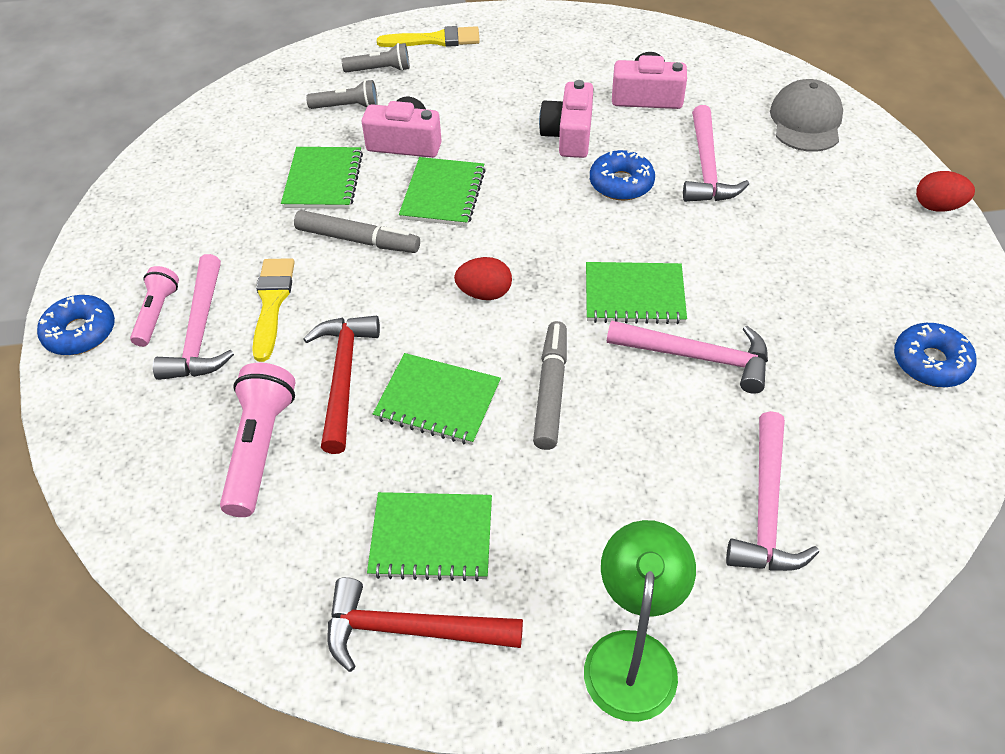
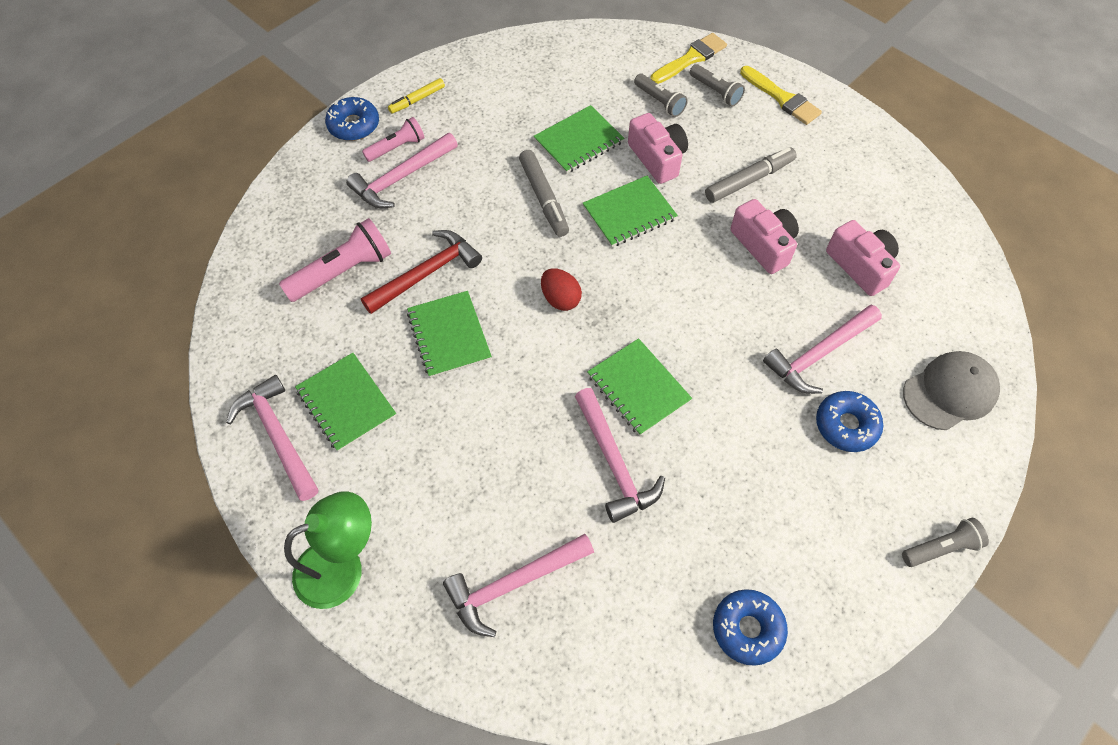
camera: 50 degrees right, 10 degrees up
yellow brush [252,258,295,362] -> yellow brush moved to [650,33,727,84]
red hammer [328,577,523,672] -> pink hammer [226,375,318,501]
grey marker [533,321,567,450] -> grey marker moved to [705,147,797,203]
pink camera [539,80,594,158] -> pink camera turned 90 degrees clockwise [730,199,799,274]
blue donut [590,150,655,200] -> blue donut moved to [816,391,883,452]
red egg [916,171,975,212] -> grey flashlight [902,518,989,567]
none -> yellow marker [388,78,445,114]

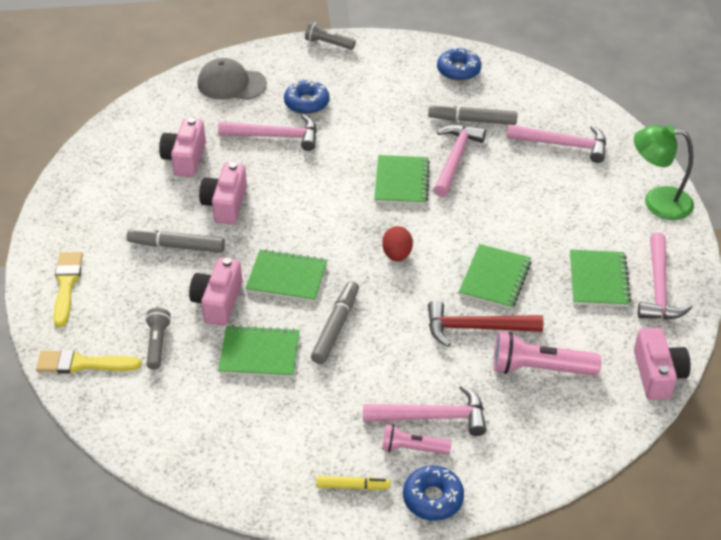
camera: 140 degrees left, 15 degrees down
grey flashlight [690,64,745,107] -> none
none -> grey marker [428,104,518,125]
none -> pink camera [634,328,691,400]

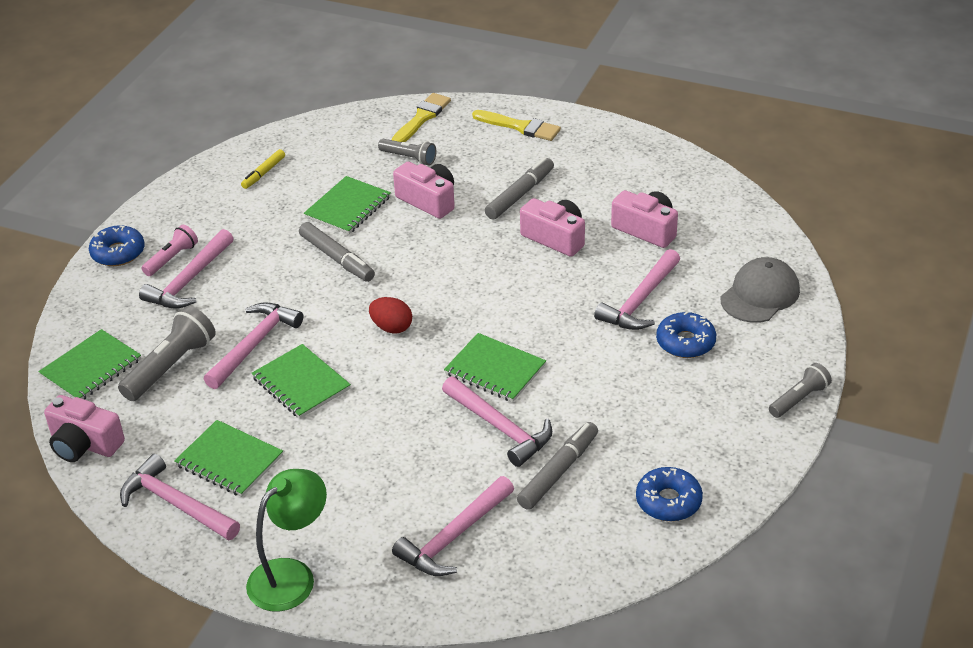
camera: 120 degrees right, 5 degrees down
green notebook [246,249,327,302] -> green notebook moved to [38,329,141,400]
yellow marker [316,476,390,490] -> yellow marker moved to [241,149,285,189]
red hammer [428,300,543,347] -> pink hammer [204,303,303,389]
pink flashlight [493,331,601,376] -> grey flashlight [118,306,216,401]

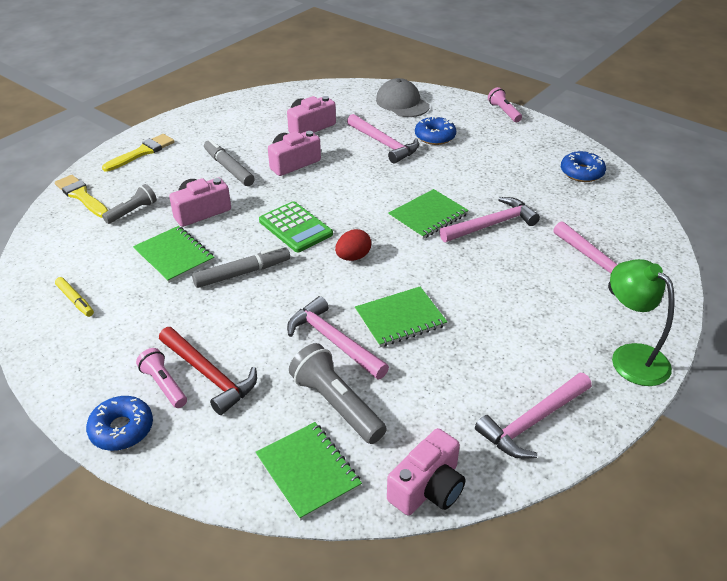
camera: 75 degrees left, 0 degrees up
pink hammer [139,229,234,309] -> red hammer [159,327,257,415]
green notebook [174,420,283,497] -> none
grey marker [517,422,598,510] -> none
grey flashlight [769,363,832,418] -> pink flashlight [488,87,522,122]
none -> green calculator [259,201,333,252]

